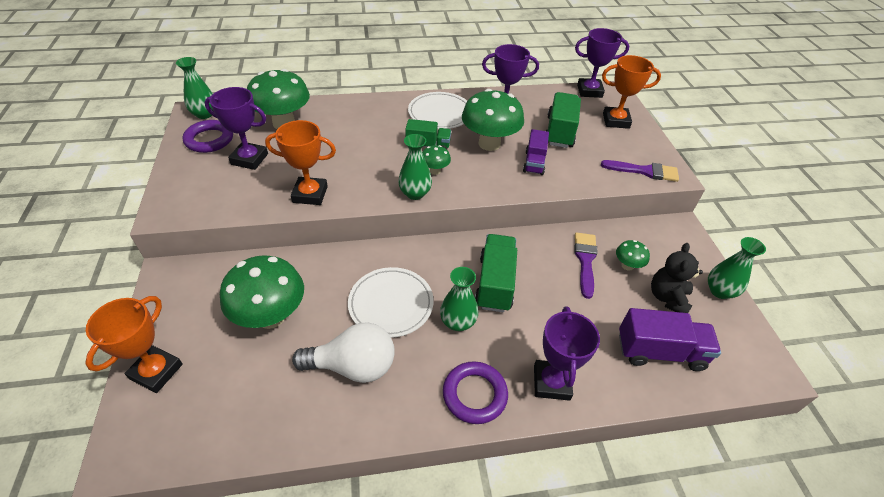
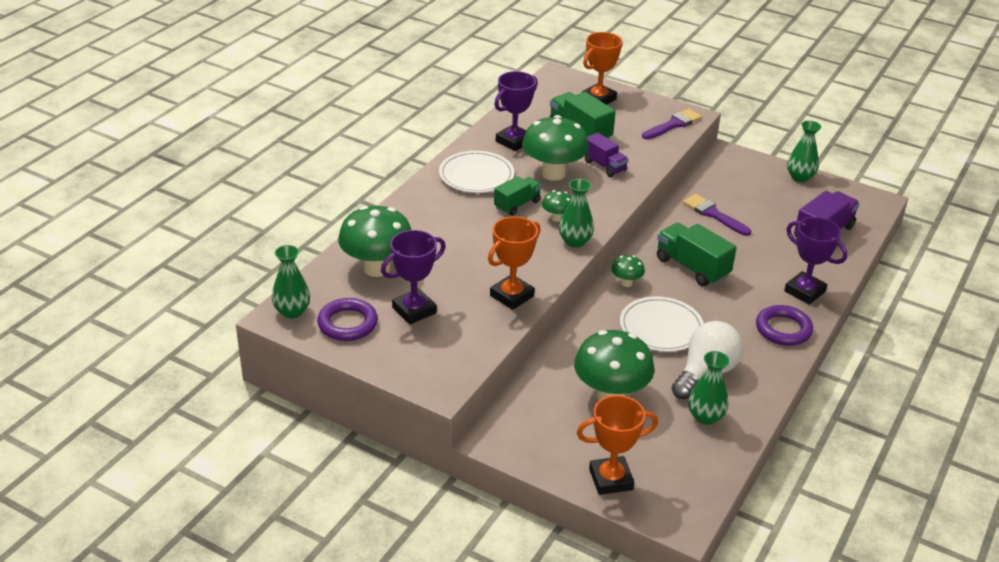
camera: 50 degrees left, 10 degrees down
orange trophy [85,296,183,393] -> orange trophy turned 75 degrees counterclockwise [577,395,658,495]
green vase [440,267,478,331] -> green vase moved to [688,351,729,425]
purple trophy [575,28,629,98] -> none
green mushroom [616,240,650,271] -> green mushroom moved to [611,255,645,287]
black teddy bear [651,243,703,313] -> none

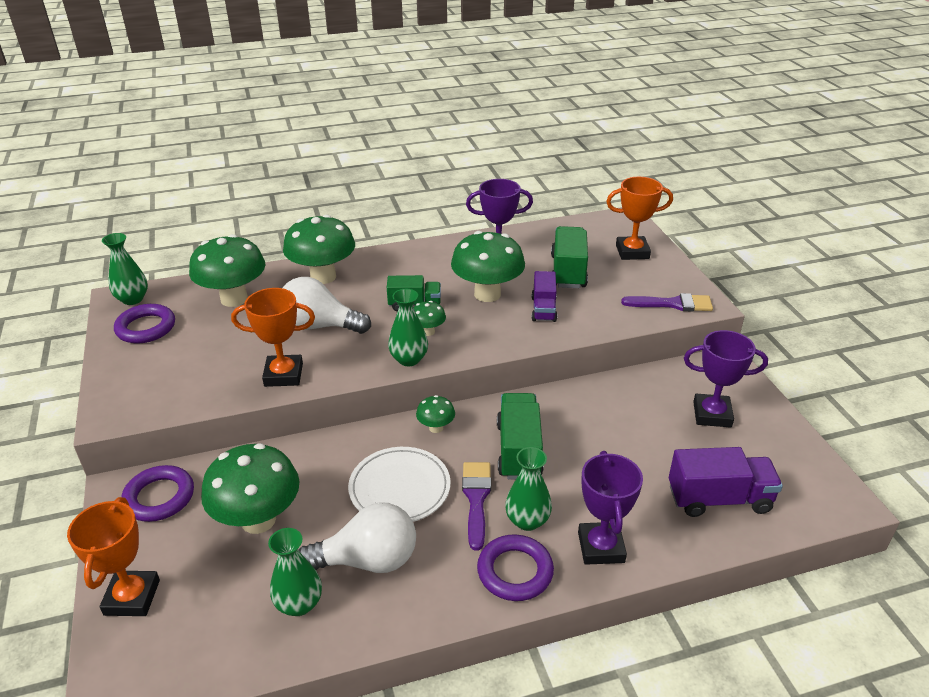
camera: 45 degrees right, 0 degrees up
purple trophy [381,230,446,325] -> purple trophy moved to [684,330,768,428]
white plate [439,151,514,193] -> none
orange trophy [577,395,658,495] -> orange trophy turned 60 degrees clockwise [67,497,160,616]
purple brush [683,194,751,236] -> purple brush moved to [462,462,491,550]
green vase [787,121,821,182] -> green vase moved to [505,447,552,531]
none -> purple ring [122,465,194,522]
none -> green mushroom [283,215,355,284]
none -> white light bulb [283,277,371,334]

